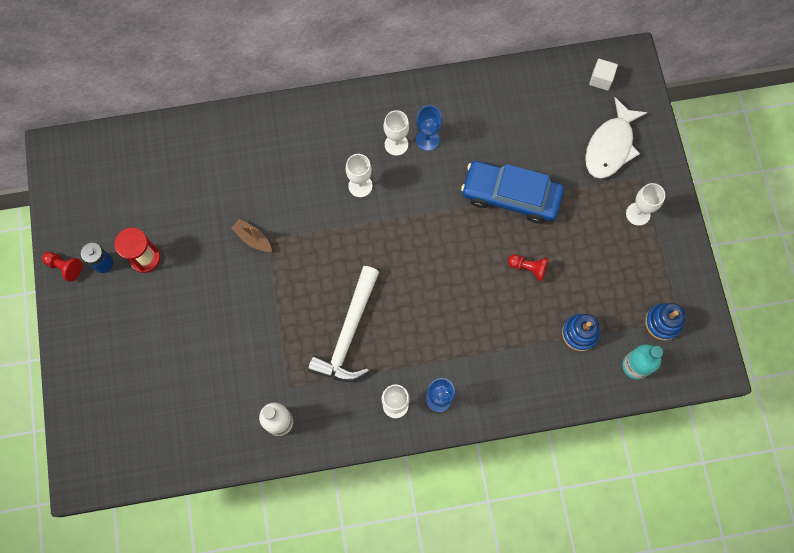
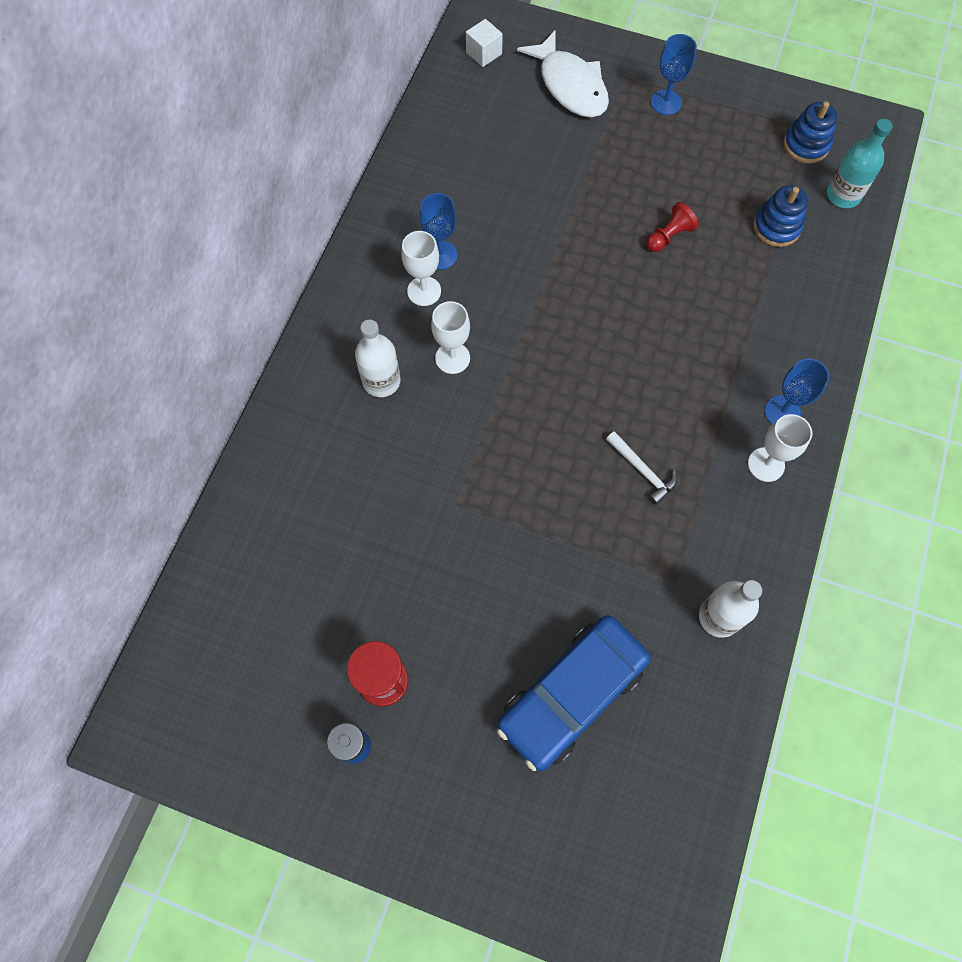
camera: 60 degrees left, 5 degrees down
red pawn [42,252,82,282] -> none
brown boat [231,219,272,252] -> none
white hammer [308,266,379,382] -> white hammer [606,431,677,505], size x0.48
blue car [461,161,564,224] -> blue car moved to [497,615,651,771]
white goblet [626,183,665,226] -> blue goblet [651,34,697,115]
none -> white bottle [355,320,400,397]

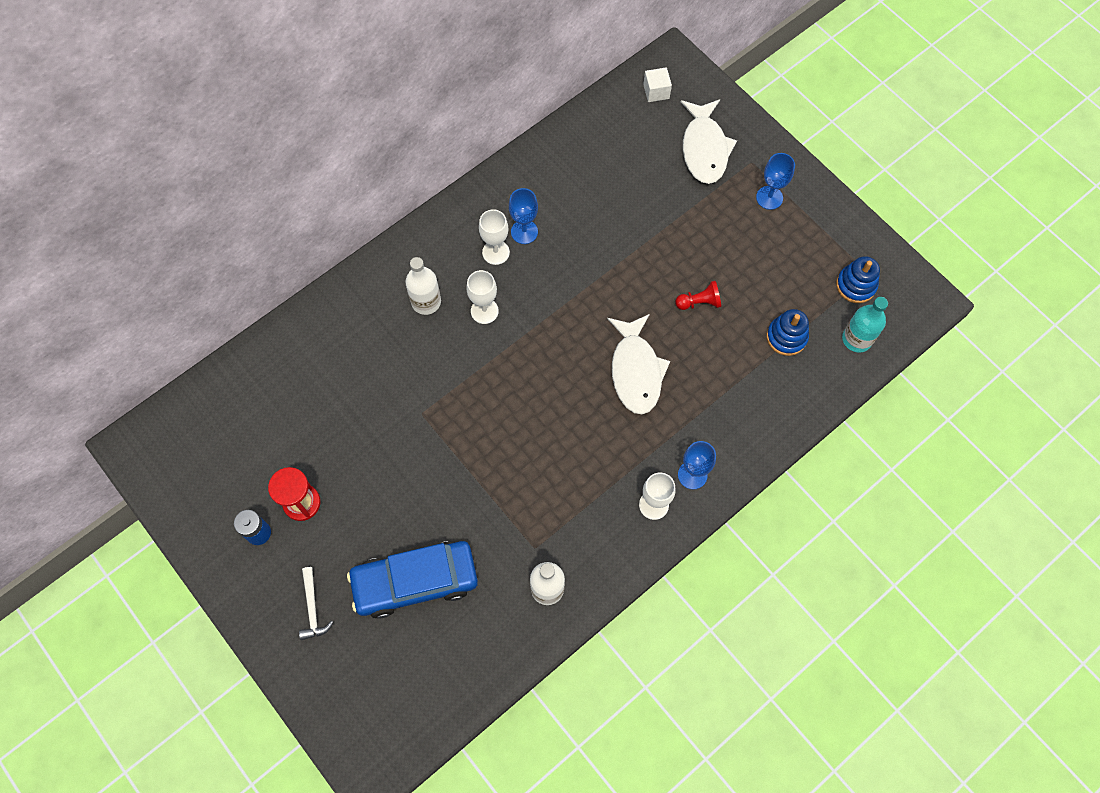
camera: 30 degrees right, 0 degrees up
white hammer [606,431,677,505] -> white hammer moved to [299,567,333,640]
none -> white fish [607,314,670,414]

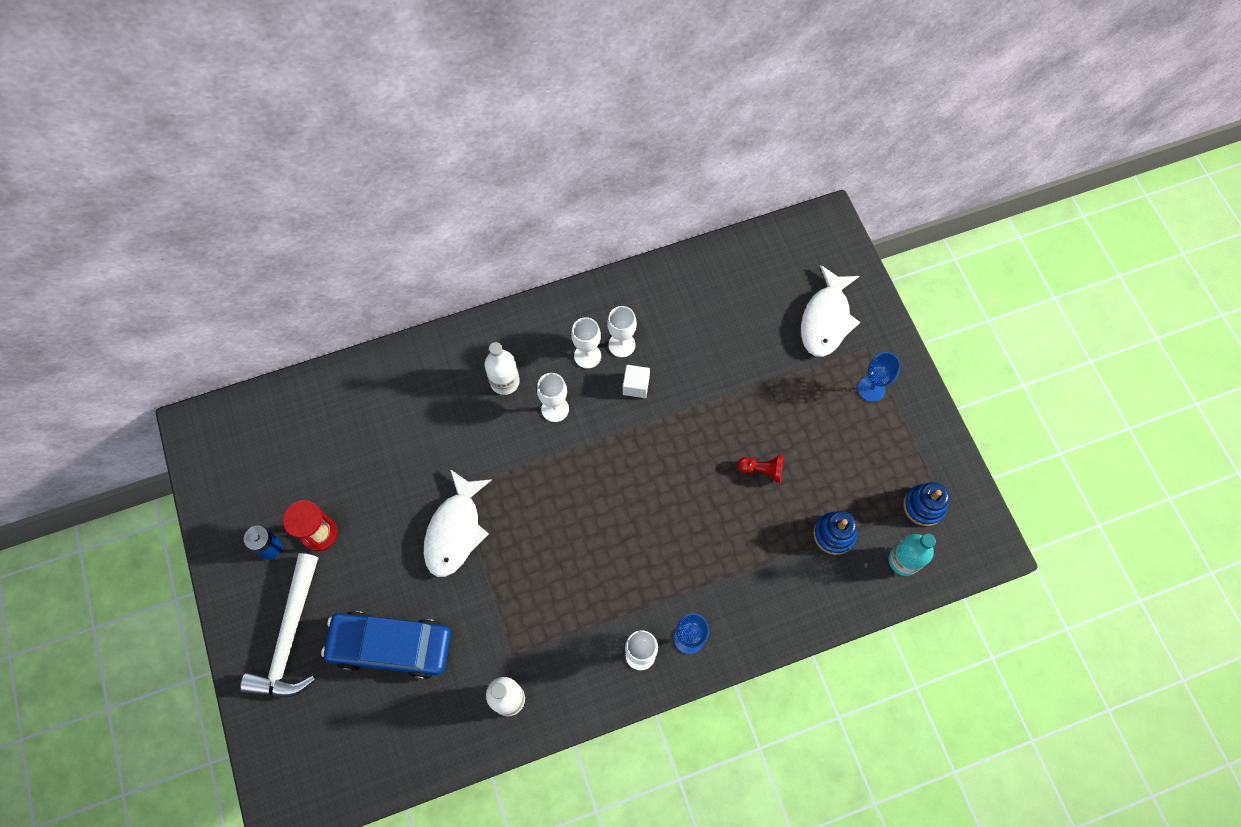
camera: 20 degrees right, 0 degrees up
white hammer [299,567,333,640] -> white hammer [240,553,319,697], size x2.07
blue goblet [509,188,538,244] -> white goblet [607,306,637,357]
white fish [607,314,670,414] -> white fish moved to [424,469,492,577]
white cube [643,67,672,102] -> white cube moved to [623,365,650,398]

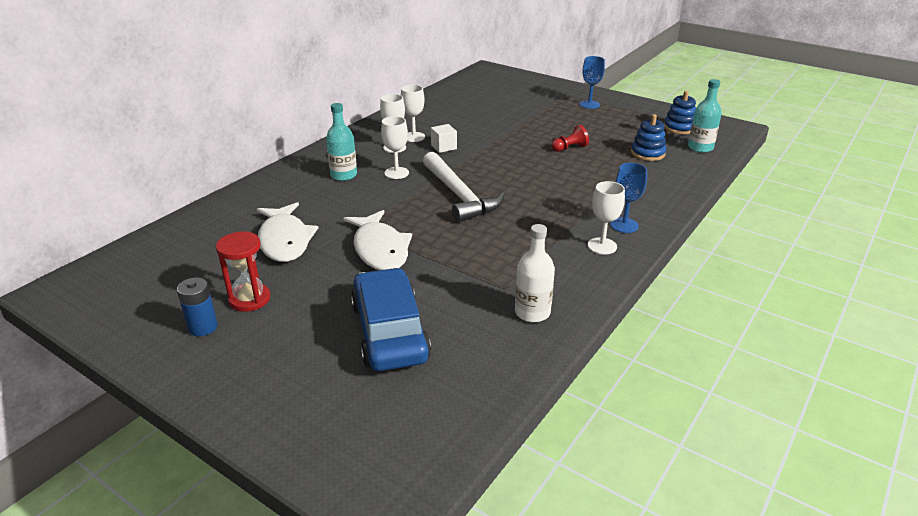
camera: 35 degrees left, 35 degrees down
white hammer [240,553,319,697] -> white hammer moved to [423,152,505,223]
blue car [321,611,451,679] -> blue car turned 105 degrees clockwise [351,268,431,371]
white bottle [485,342,520,395] -> turquoise bottle [326,103,357,181]
white fish [801,265,860,357] -> white fish moved to [257,202,318,262]

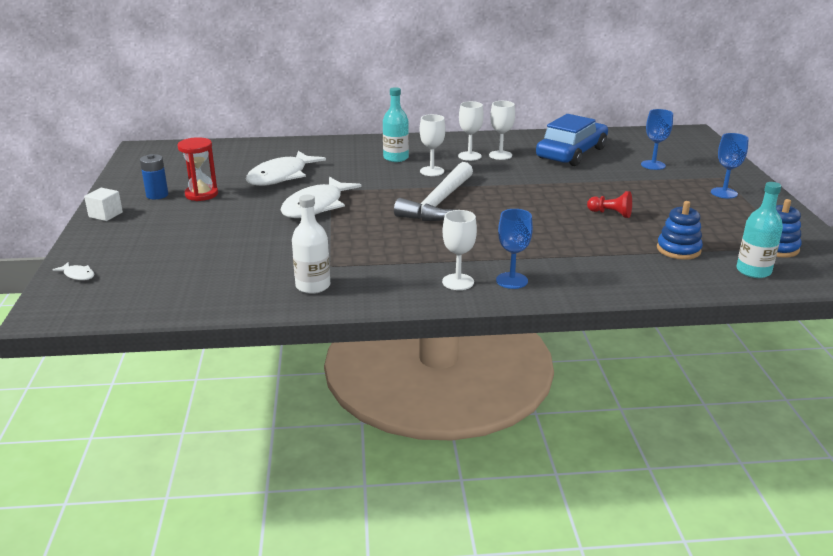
camera: 50 degrees right, 5 degrees down
blue car [351,268,431,371] -> blue car moved to [536,114,608,166]
white cube [431,124,457,153] -> white cube moved to [84,188,123,221]
none -> white fish [52,262,94,280]
none -> blue goblet [641,109,673,170]

